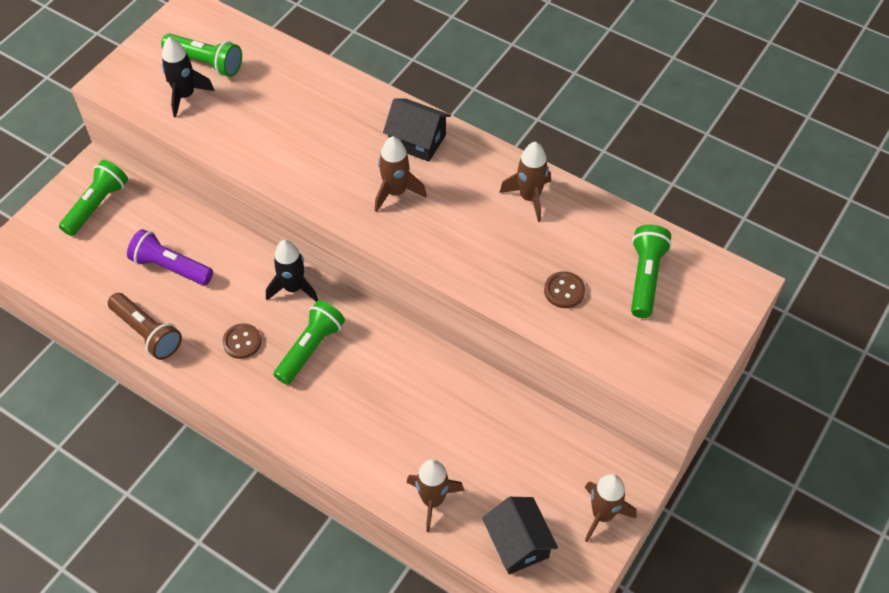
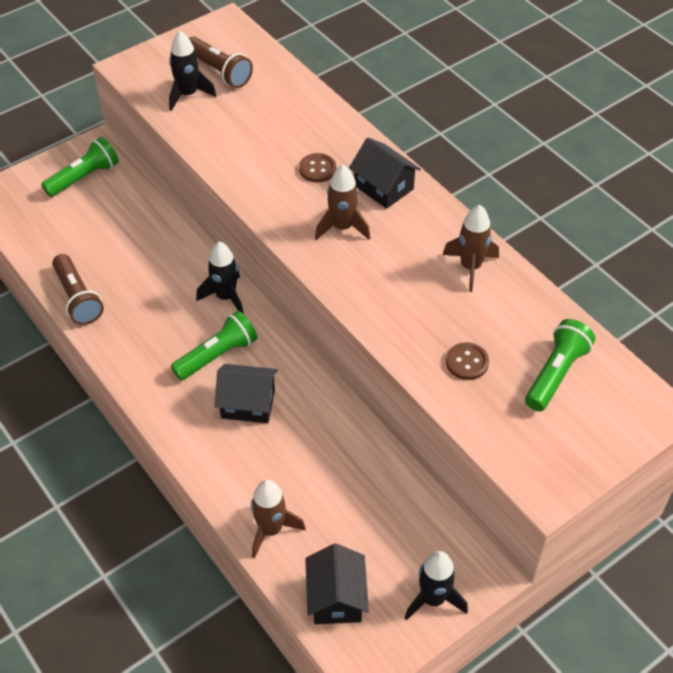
camera: 20 degrees right, 5 degrees down
purple flashlight [127,229,213,285] -> none
green flashlight [161,34,242,77] -> brown flashlight [189,37,253,88]
brown button [222,323,261,359] -> brown button moved to [299,153,336,183]
brown rocket [585,474,637,542] -> black rocket [405,551,468,621]
none -> black house [215,364,278,423]

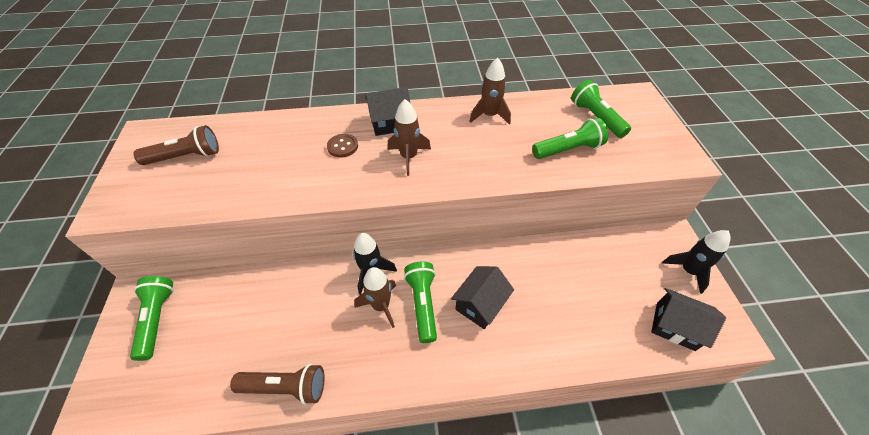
camera: 60 degrees left, 0 degrees up
black rocket [169,31,216,111] -> none
brown rocket [251,480,306,558] -> brown rocket moved to [354,267,396,328]
brown button [446,342,489,380] -> green flashlight [532,118,608,159]

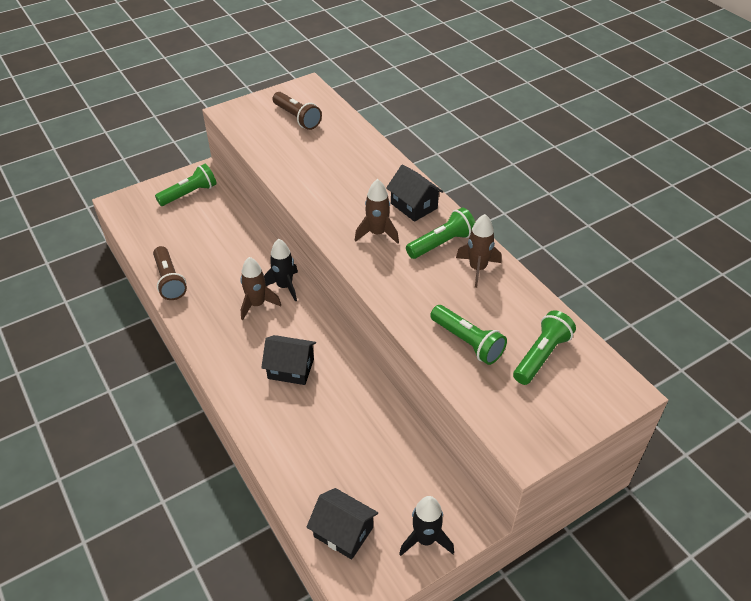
camera: 65 degrees right, 5 degrees down
brown button [327,134,358,157] -> none
green flashlight [404,262,437,343] -> green flashlight moved to [406,208,475,259]
black house [651,288,726,351] -> black house turned 60 degrees counterclockwise [307,488,378,560]

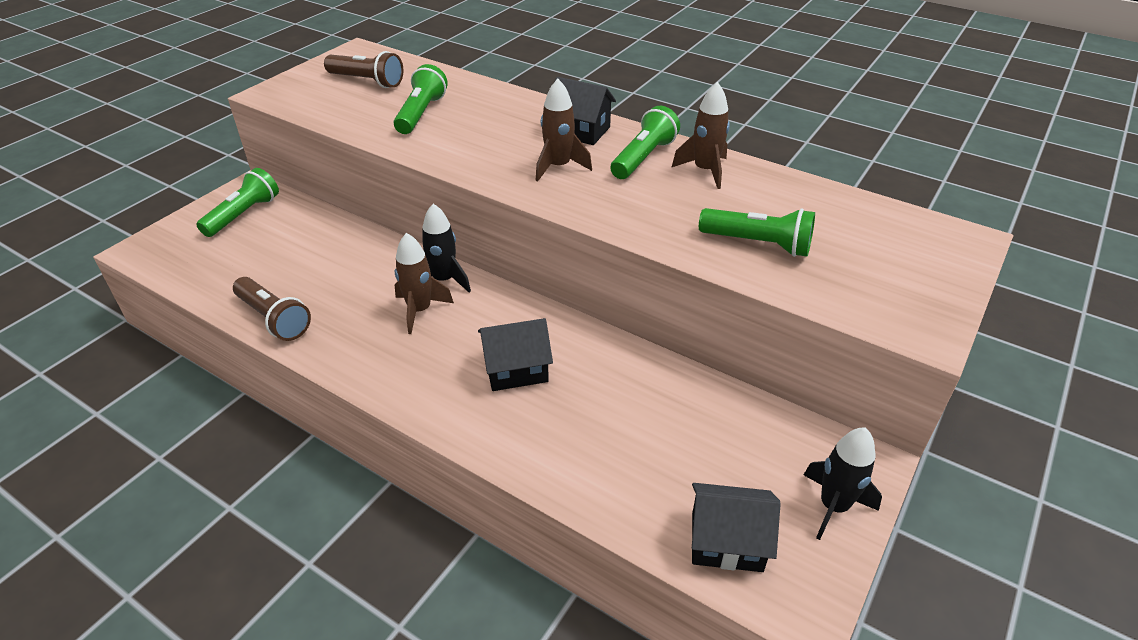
camera: 25 degrees left, 5 degrees down
green flashlight [513,310,576,385] -> green flashlight moved to [394,64,448,134]

